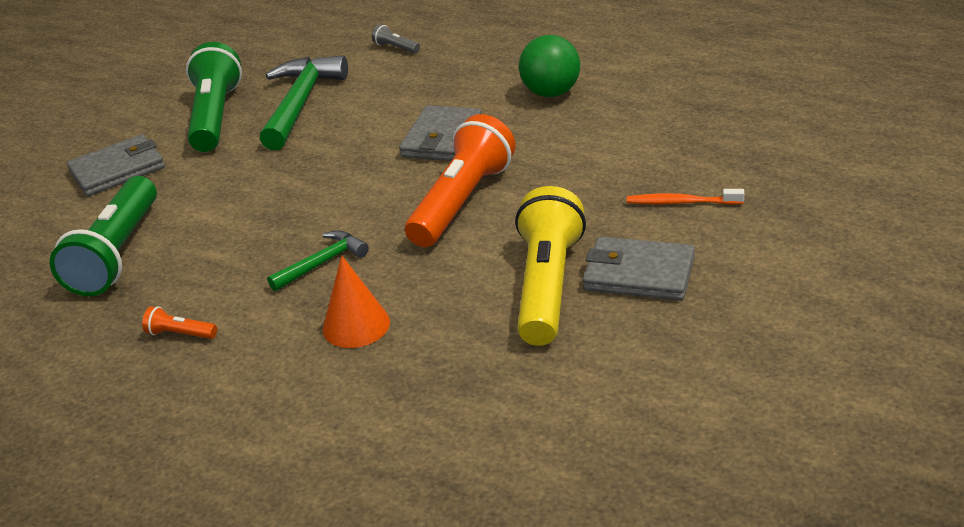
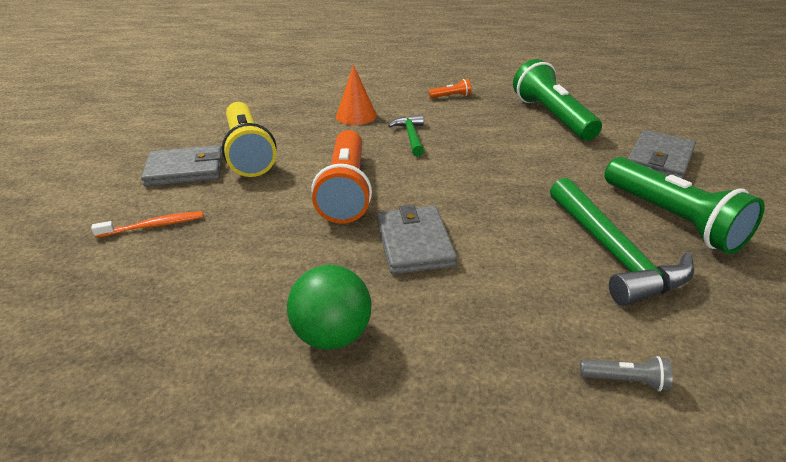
camera: 150 degrees right, 0 degrees up
green hammer [267,230,369,291] -> green hammer turned 150 degrees clockwise [388,115,424,156]

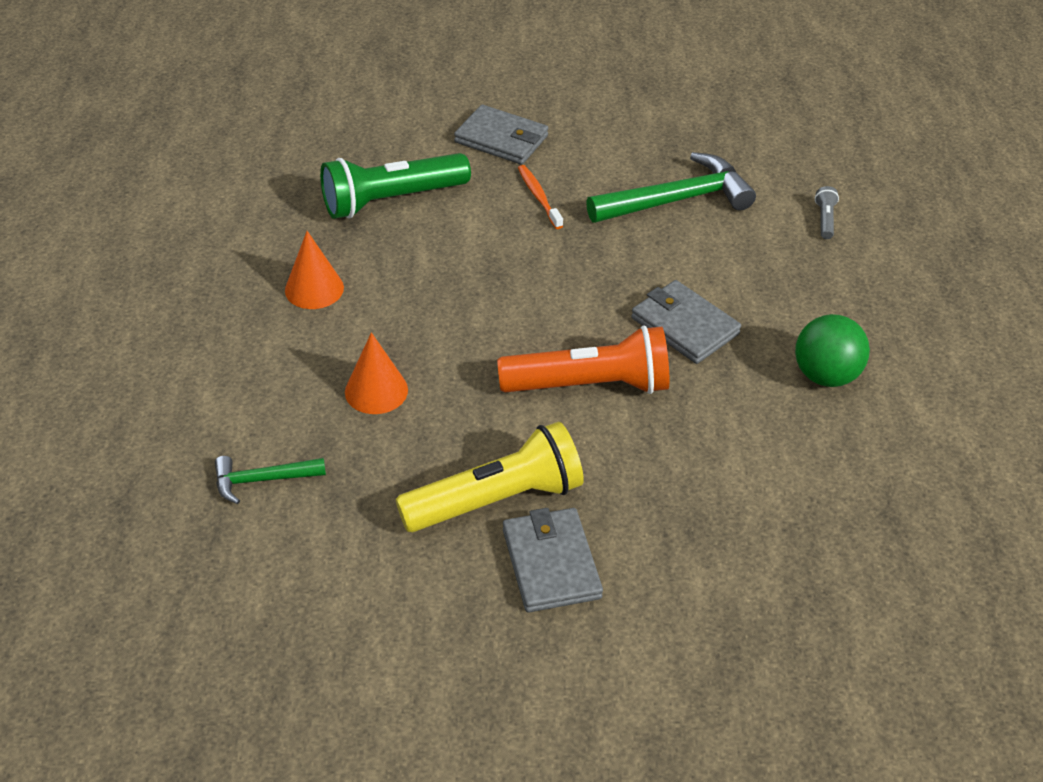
camera: 95 degrees left, 10 degrees up
orange toothbrush [91,211,203,238] -> orange toothbrush moved to [518,165,563,229]
grey wallet [377,205,457,274] -> grey wallet turned 60 degrees clockwise [631,280,741,364]
green hammer [388,115,424,156] -> green hammer moved to [215,456,326,504]
orange flashlight [429,79,471,98] -> orange cone [285,231,344,309]
green flashlight [604,157,765,254] -> none

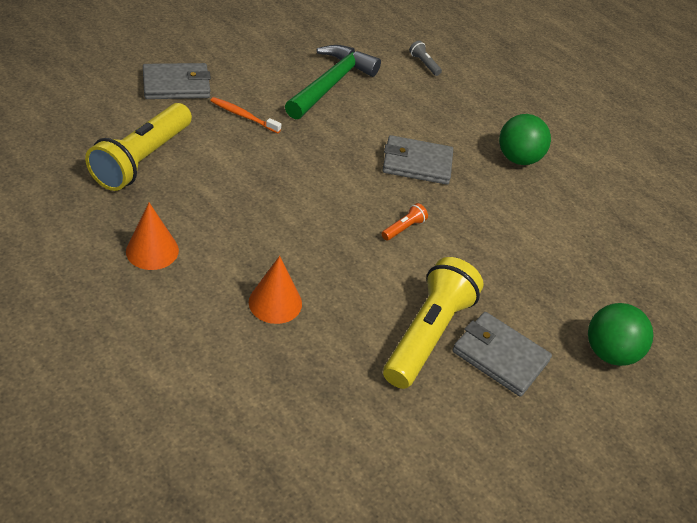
camera: 45 degrees left, 0 degrees up
green hammer [215,456,326,504] -> none
green flashlight [320,153,471,219] -> yellow flashlight [85,103,192,191]
orange flashlight [497,326,669,394] -> orange flashlight [381,203,428,241], size x0.40
none -> green ball [588,303,653,366]

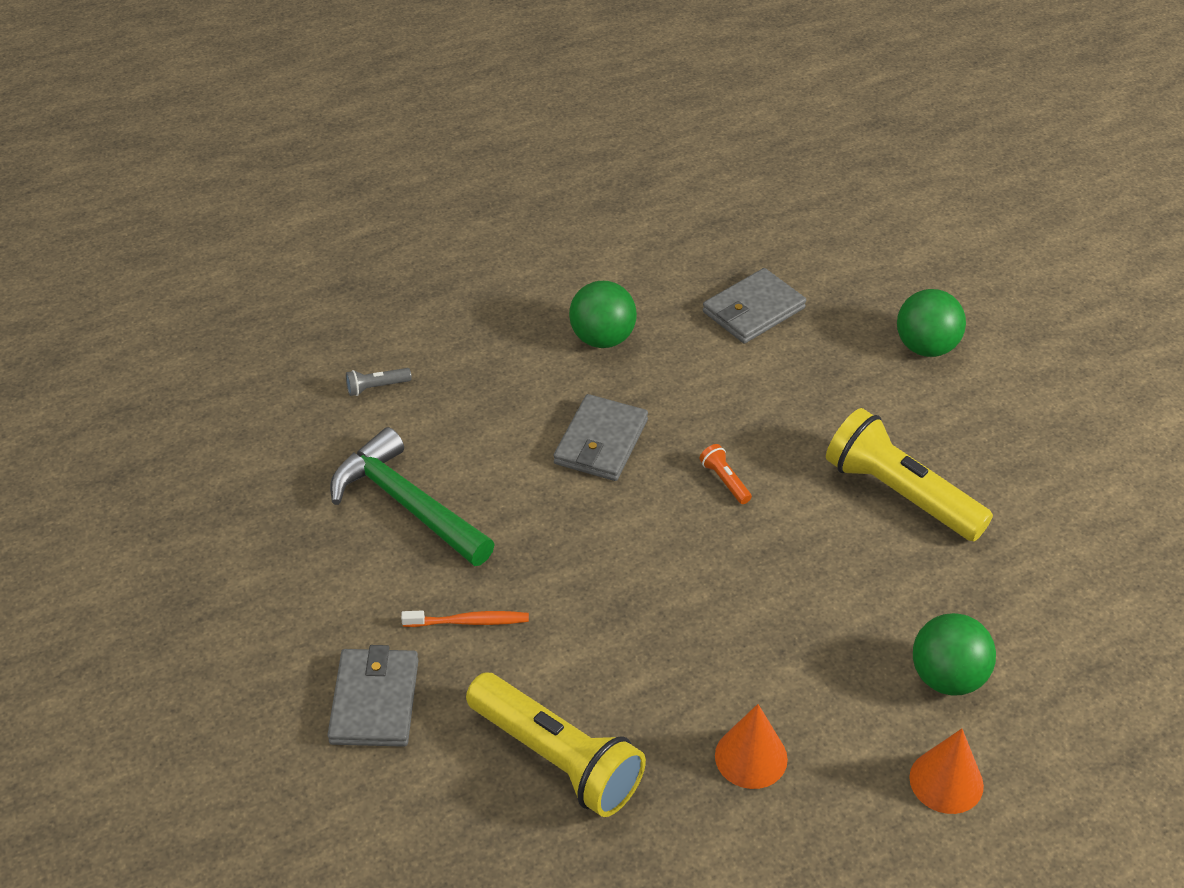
camera: 70 degrees left, 0 degrees up
orange toothbrush [210,97,281,133] -> orange toothbrush turned 135 degrees counterclockwise [401,610,529,627]
orange cone [249,256,302,324] -> orange cone moved to [909,729,984,814]
grey wallet [453,312,552,397] -> grey wallet moved to [703,268,806,343]
none -> green ball [913,613,996,696]

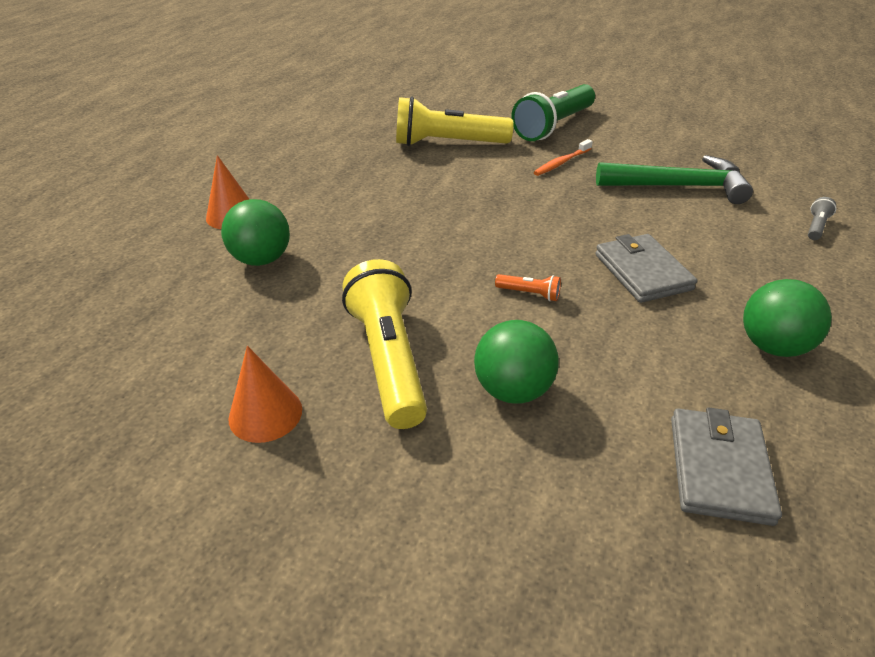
camera: 140 degrees right, 5 degrees down
grey wallet [327,645,418,747] -> green flashlight [511,84,595,141]
orange cone [715,704,788,789] -> orange cone moved to [229,346,302,443]
yellow flashlight [826,408,993,541] -> yellow flashlight turned 105 degrees counterclockwise [342,259,427,429]
green ball [897,289,966,357] -> green ball moved to [474,320,559,404]

